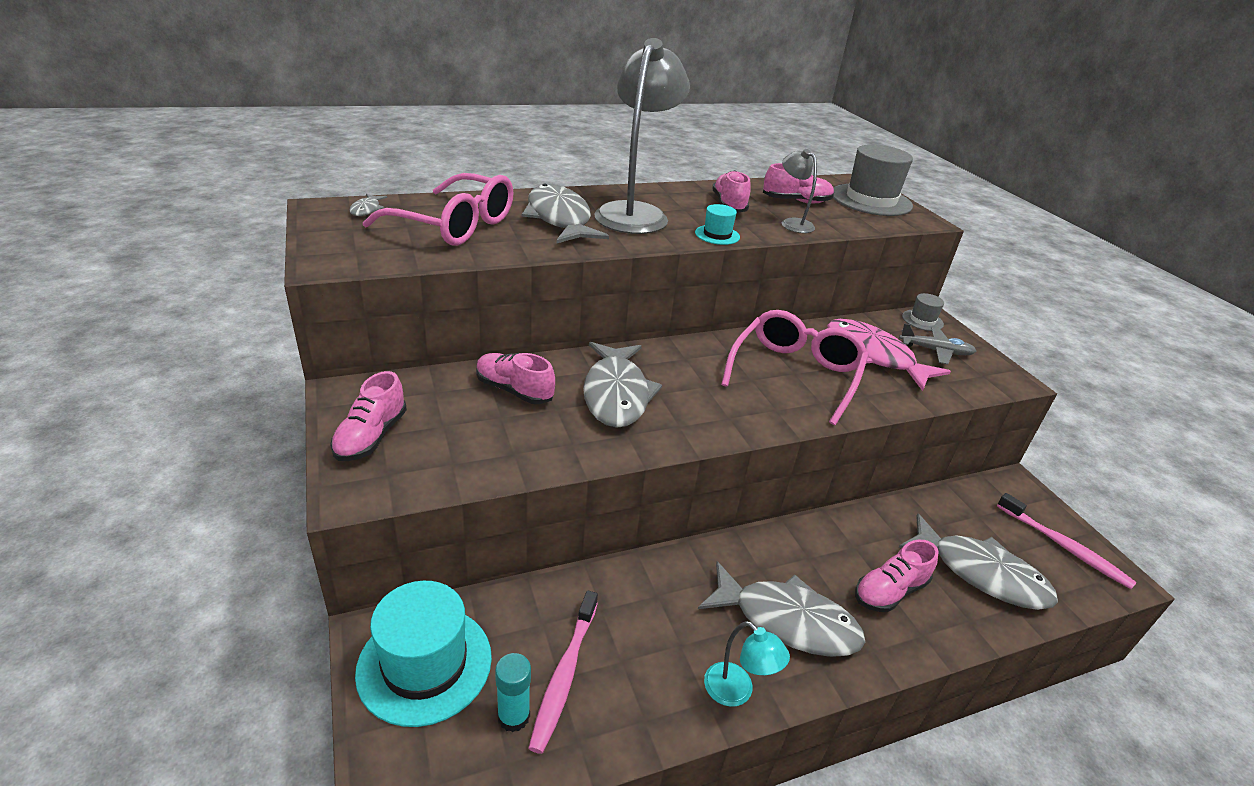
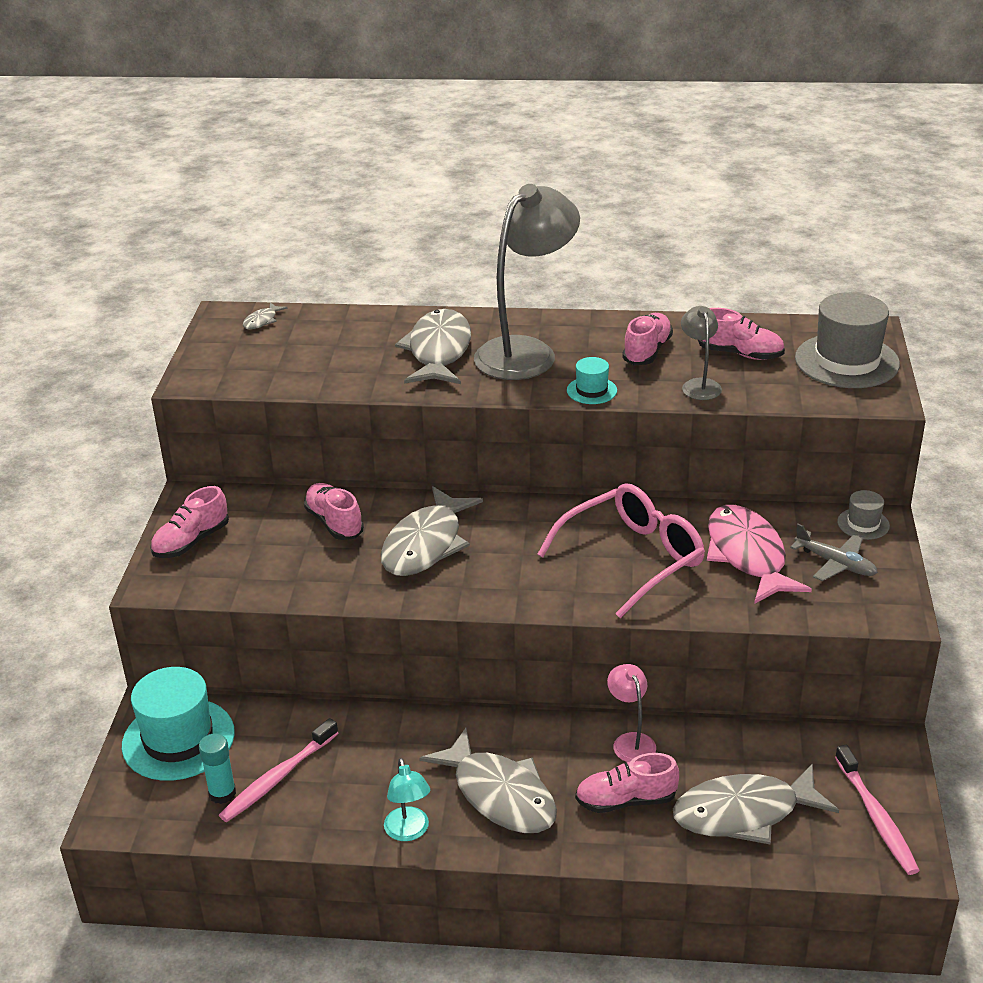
camera: 30 degrees right, 0 degrees up
pink glasses [363,173,514,246] -> none
grey fish [899,514,1058,610] -> grey fish turned 105 degrees clockwise [673,764,839,844]
none -> pink lamp [607,664,656,762]

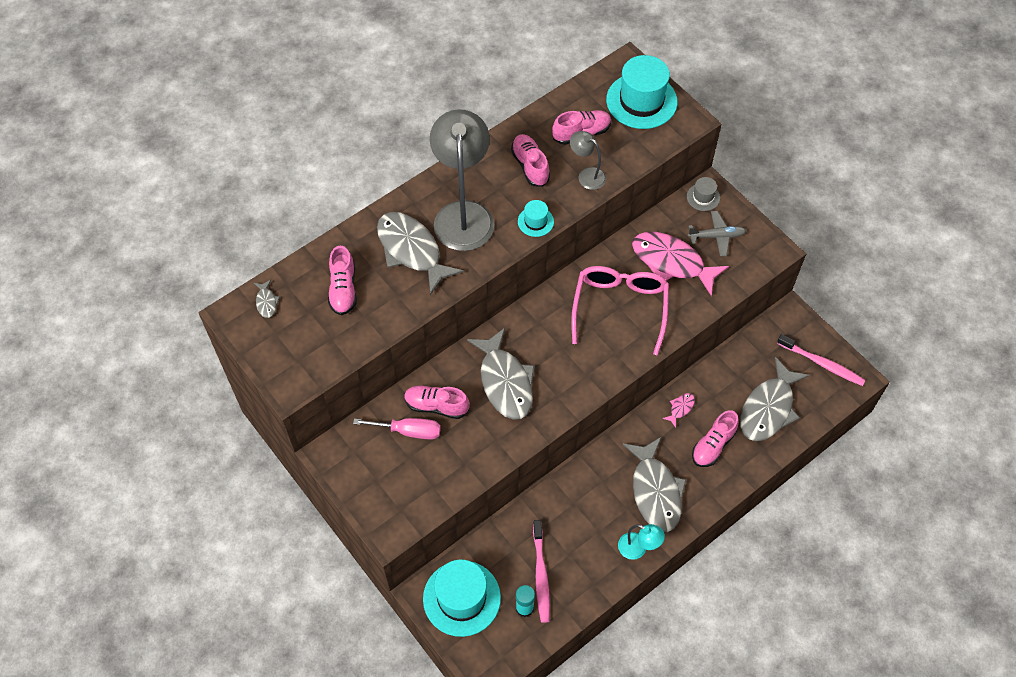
camera: 45 degrees left, 25 degrees up
pink shoe [150,486,229,558] -> pink shoe moved to [328,246,357,315]
grey fish [419,728,557,833] -> grey fish turned 75 degrees clockwise [623,437,687,532]
pink lamp [607,664,656,762] -> pink fish [662,393,695,428]
grey hat [795,292,900,388] -> turquoise hat [606,55,678,129]
none -> pink screwdriver [353,418,441,440]

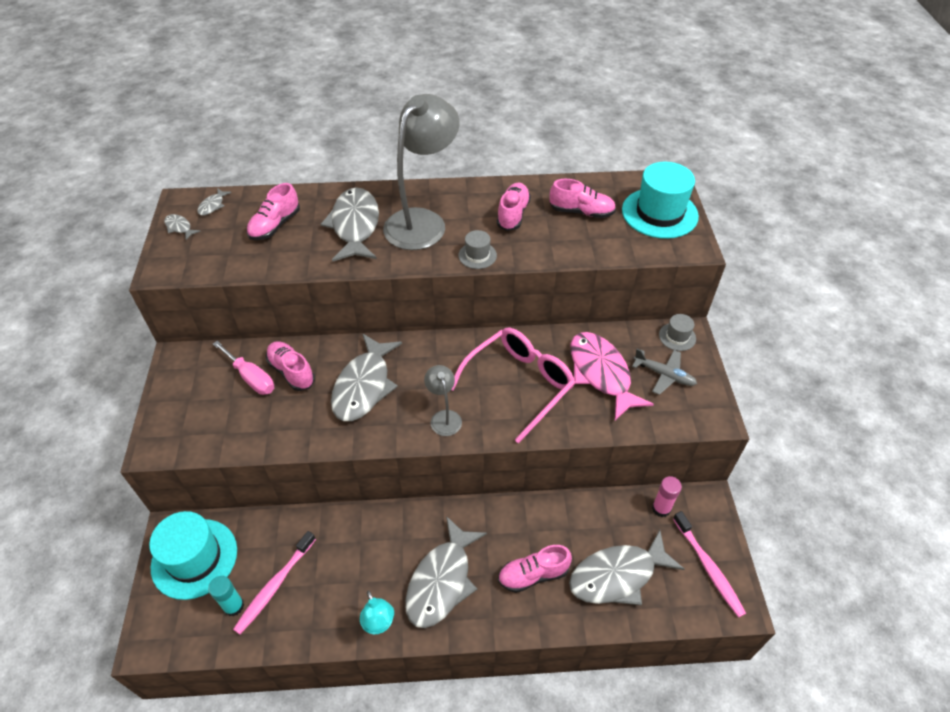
camera: 35 degrees right, 10 degrees down
turquoise hat [518,200,554,237] -> grey hat [458,230,497,269]
grey lamp [570,131,606,190] -> grey lamp moved to [424,365,462,436]
pink fish [662,393,695,428] -> none
none -> grey fish [164,214,201,240]
none -> pink glue stick [652,476,682,517]

